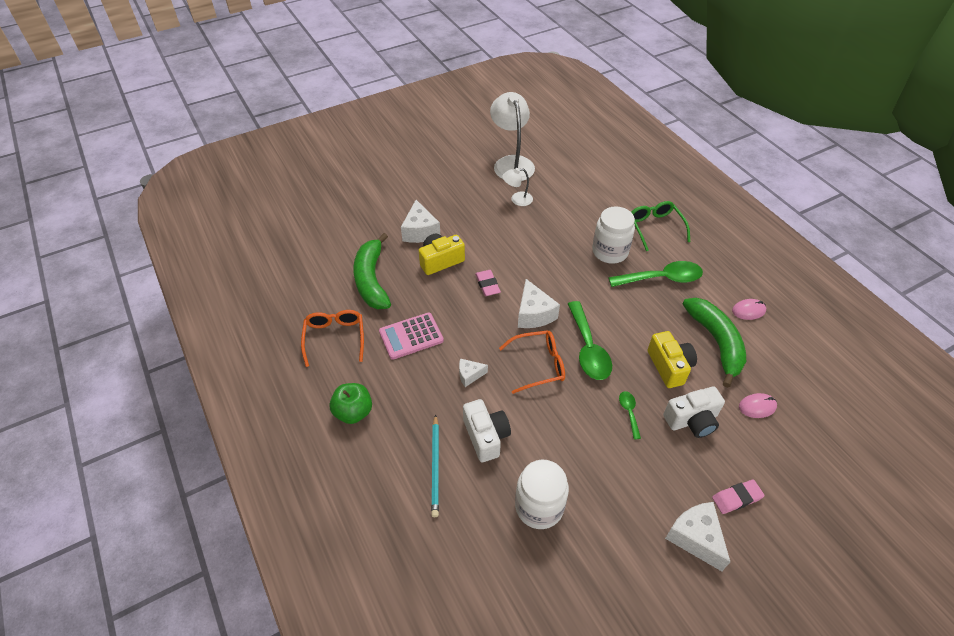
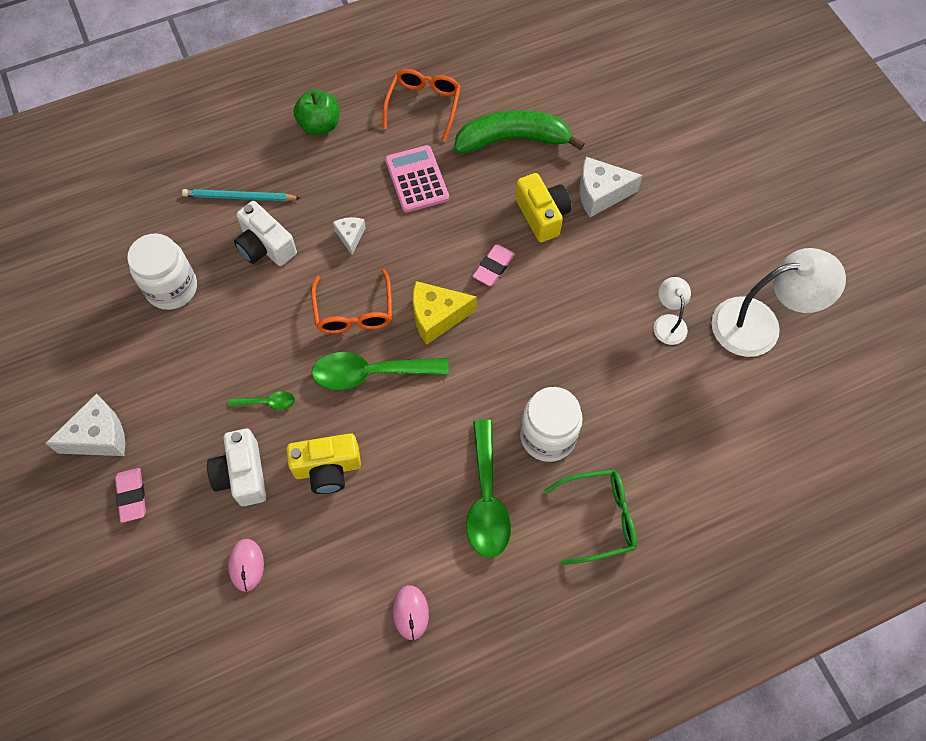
camera: 95 degrees right, 15 degrees up
orange glasses [301,310,364,367] -> orange glasses turned 75 degrees counterclockwise [383,69,461,141]
white camera [463,399,511,462] -> white camera turned 60 degrees clockwise [234,201,297,266]
pink eraser [475,270,501,296] -> pink eraser turned 45 degrees counterclockwise [472,245,515,286]
white cheese [518,279,560,328] -> yellow cheese [413,281,477,345]
green banana [683,298,746,388] -> none

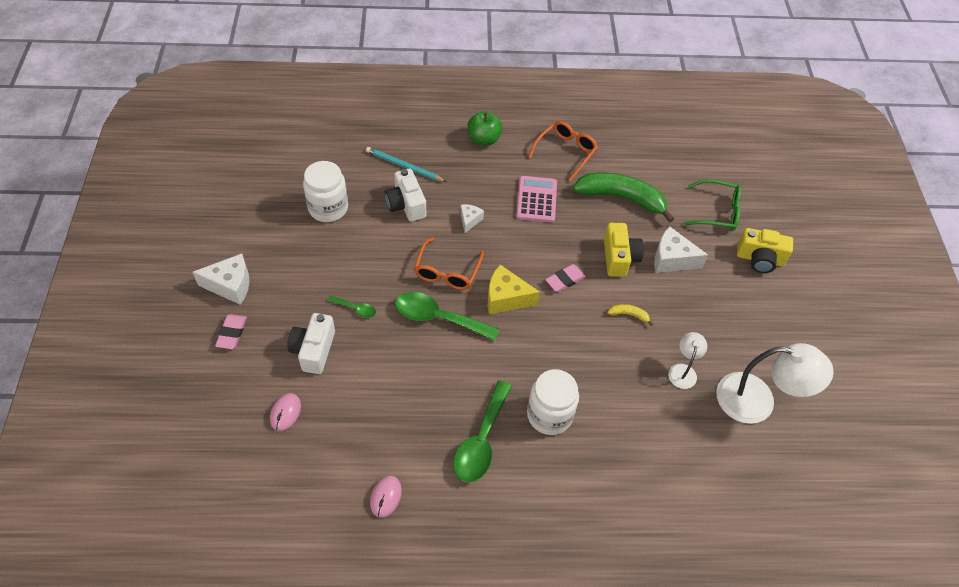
camera: 20 degrees right, 10 degrees down
yellow camera [287,433,361,494] -> yellow camera moved to [737,228,793,273]
green glasses [544,469,637,565] -> green glasses moved to [684,179,741,231]
none -> yellow banana [608,304,653,326]

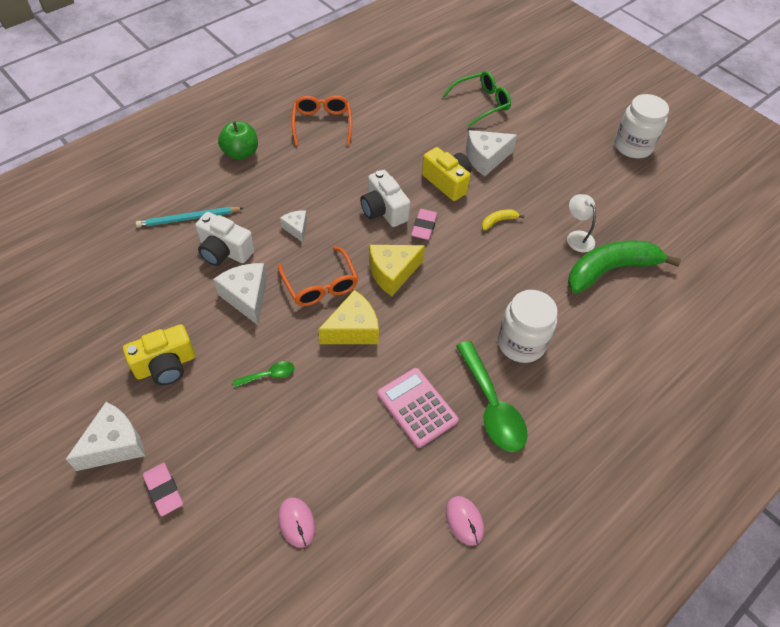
camera: 40 degrees left, 0 degrees up
white camera [287,313,335,374] -> white camera moved to [360,170,411,227]
white jar [303,161,348,222] -> white jar moved to [614,94,669,158]
green spoon [395,292,500,341] -> yellow cheese [318,290,379,344]
pink calculator [516,176,557,223] -> pink calculator moved to [377,368,459,448]
green banana [573,172,674,223] -> green banana moved to [568,240,681,294]
white lamp [716,343,833,424] -> none
yellow camera [737,228,793,273] -> yellow camera moved to [123,324,195,385]
none -> white cheese [213,263,267,325]

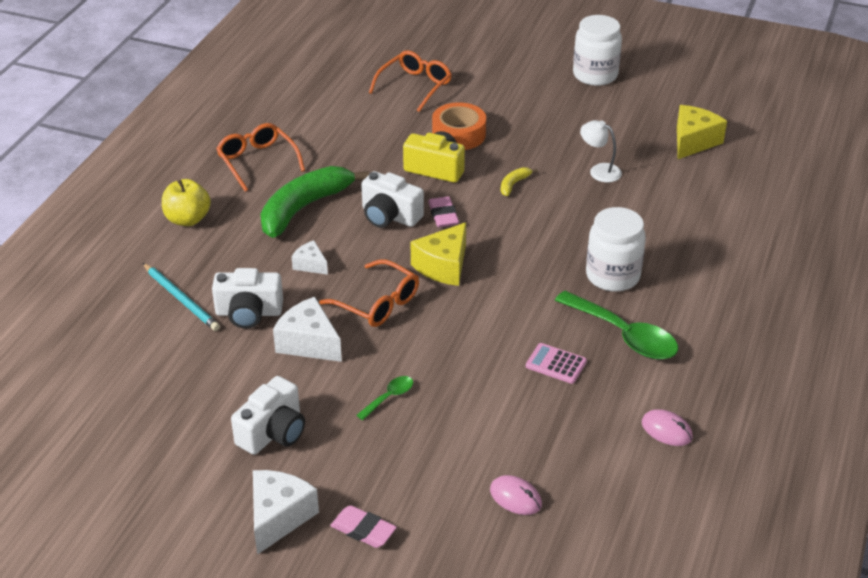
camera: 25 degrees left, 15 degrees down
yellow camera [123,324,195,385] -> white camera [231,376,305,455]
turquoise pencil [136,207,243,227] -> turquoise pencil turned 90 degrees counterclockwise [143,263,220,331]
green apple [218,121,258,160] -> yellow apple [162,179,211,226]
yellow cheese [318,290,379,344] -> yellow cheese moved to [677,105,727,159]
pink calculator [377,368,459,448] -> pink calculator [526,343,587,384], size x0.65
green glasses [443,71,511,127] -> orange glasses [369,50,452,112]
white cheese [466,130,517,176] -> orange tape [432,102,486,150]
green banana [568,240,681,294] -> green banana moved to [260,166,369,238]

